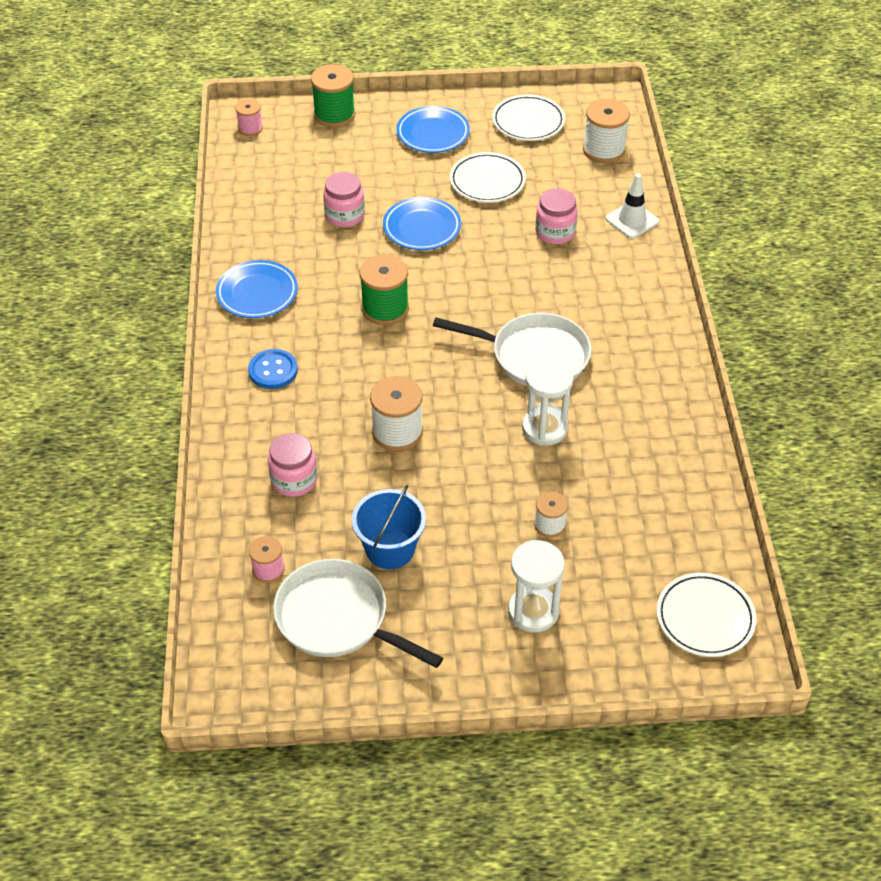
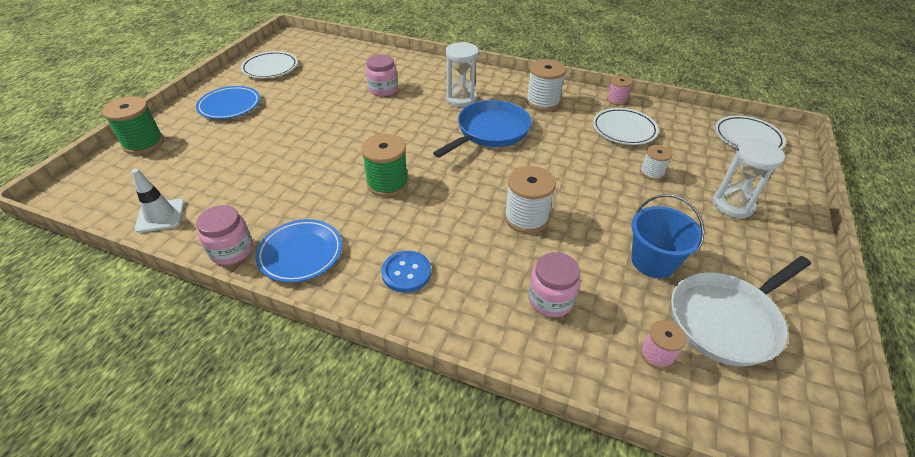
camera: 65 degrees left, 5 degrees down
pink spool [235,99,263,136] -> pink spool moved to [607,75,632,105]
pink jar [323,172,365,227] -> pink jar moved to [196,205,253,265]
blue plate [383,197,461,250] -> none
white pan [433,313,591,386] -> blue pan [433,100,531,158]
white plate [450,152,526,203] -> white plate moved to [593,108,659,145]
white hourglass [522,358,574,446] -> white hourglass moved to [446,42,479,107]
white spool [583,99,630,163] -> white spool moved to [526,59,566,111]
white traffic cone [606,173,659,239] -> white traffic cone moved to [131,169,185,233]

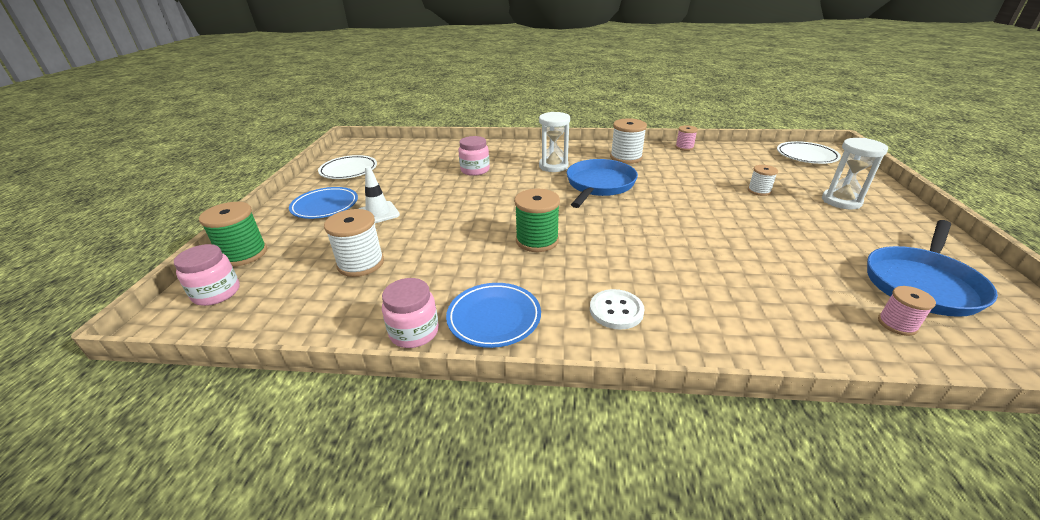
camera: 15 degrees left, 10 degrees down
white traffic cone [131,169,185,233] -> white traffic cone moved to [359,166,400,224]
blue button [381,251,431,293] -> white button [590,289,645,330]
white spool [504,166,556,233] -> white spool moved to [324,209,384,277]
pink jar [528,252,581,317] -> pink jar moved to [174,244,240,306]
white plate [593,108,659,145] -> none
blue bucket [631,194,705,278] -> none
white pan [671,256,811,366] -> blue pan [867,220,998,317]

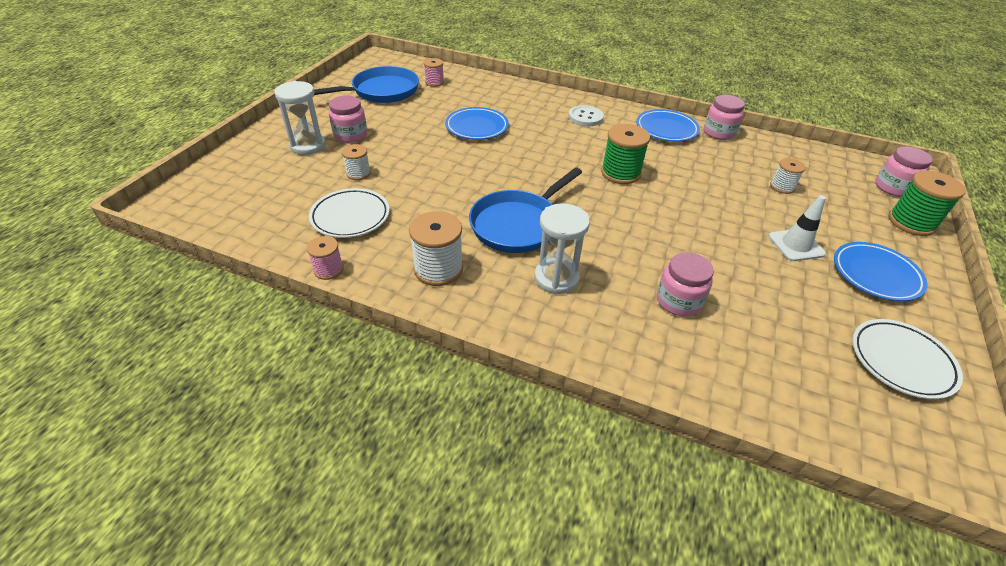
camera: 165 degrees left, 10 degrees up
white spool [324,209,384,277] -> white spool [770,158,806,194], size x0.59
white plate [777,141,841,164] -> white plate moved to [309,188,389,238]
none -> pink jar [329,95,367,143]
none -> blue plate [445,107,509,140]

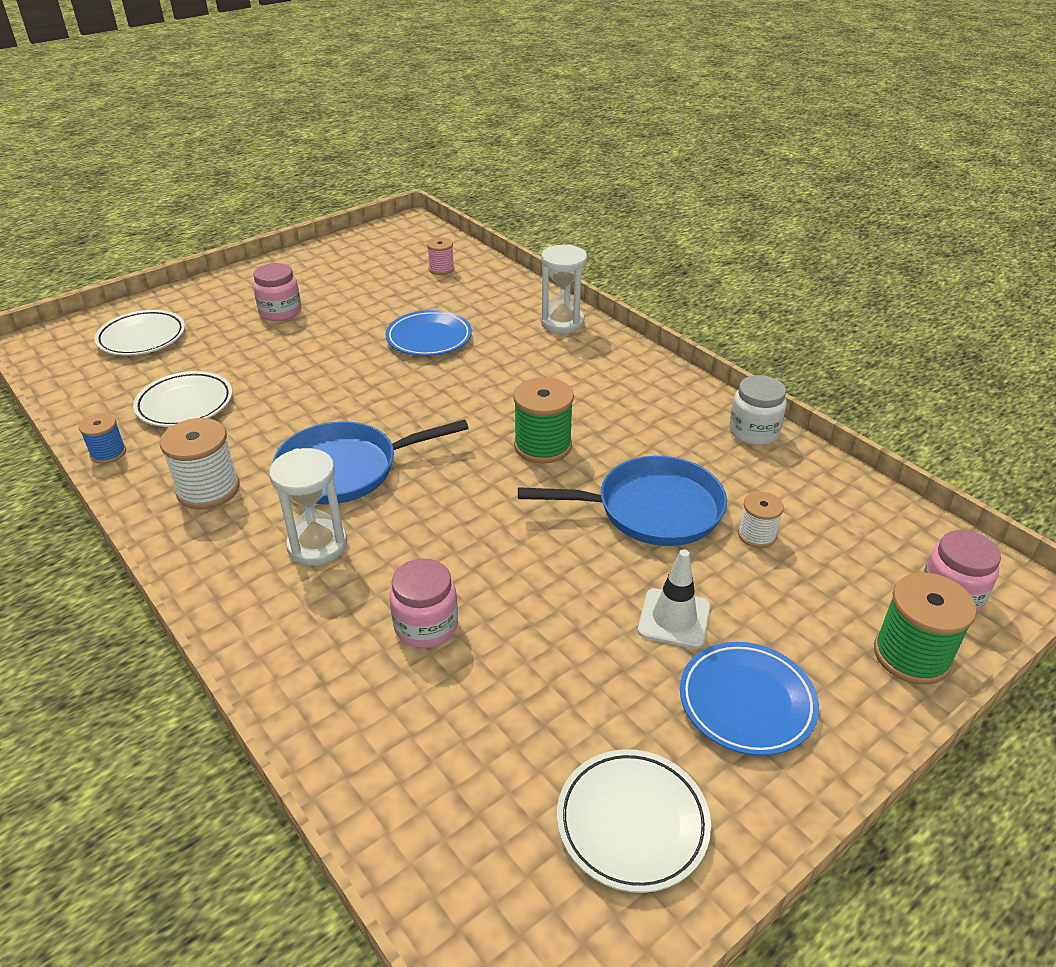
camera: 30 degrees right, 5 degrees down
white hourglass [274,81,326,155] -> white hourglass moved to [541,244,587,334]
pink spool [307,236,344,280] -> blue spool [79,413,126,464]
blue pan [314,66,419,103] -> blue pan moved to [518,456,727,546]
white spool [342,144,371,180] -> none
white button [568,105,604,126] -> none
blue plate [636,109,700,142] -> none
pink jar [704,95,745,140] -> white jar [729,375,787,445]
none -> white plate [94,310,185,356]

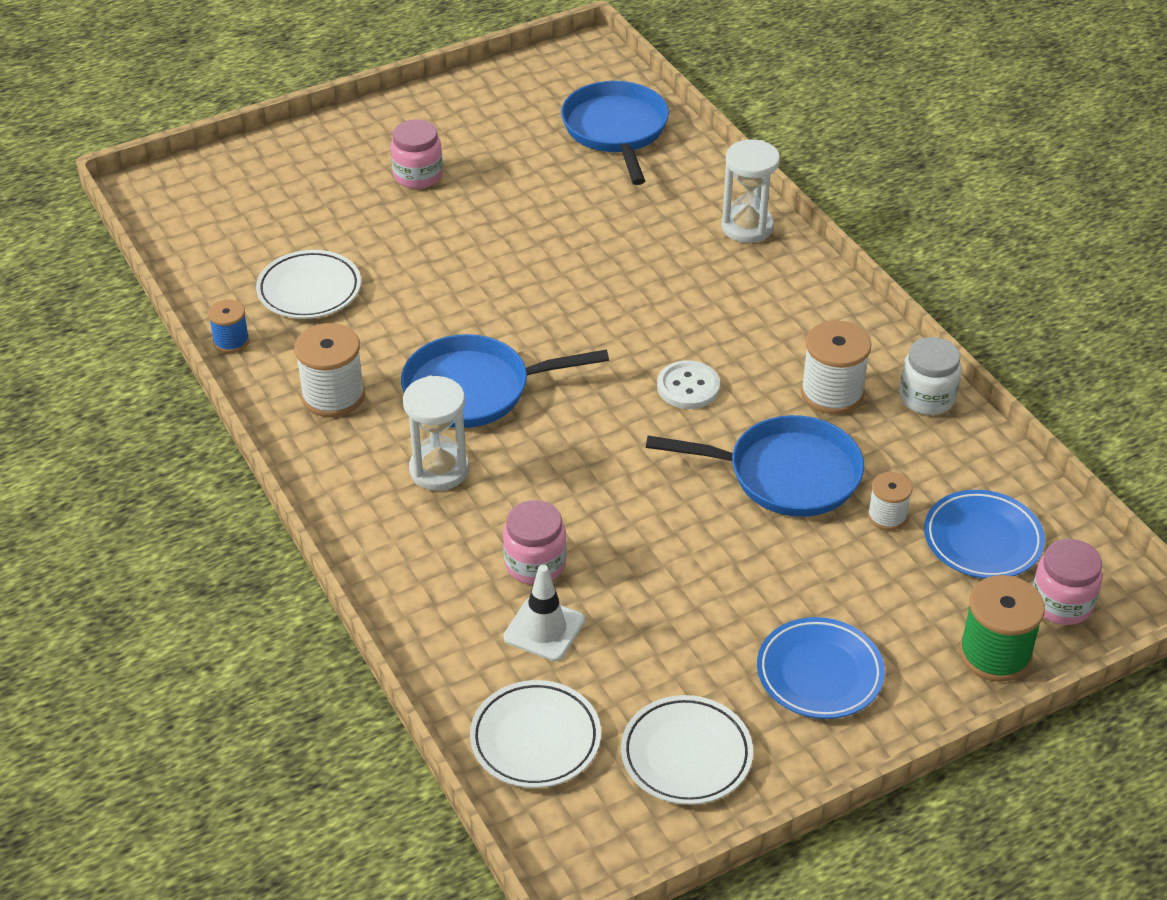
camera: 10 degrees right, 5 degrees up
white plate [94,310,185,356] -> white plate moved to [470,680,601,788]
blue plate [386,310,472,356] -> blue plate moved to [924,490,1045,579]
pink spool [427,237,454,275] -> blue pan [561,81,669,185]
green spool [513,377,574,463] -> white button [657,360,720,409]
white traffic cone [638,549,711,649] -> white traffic cone moved to [503,565,585,661]
none -> white spool [801,320,871,414]

